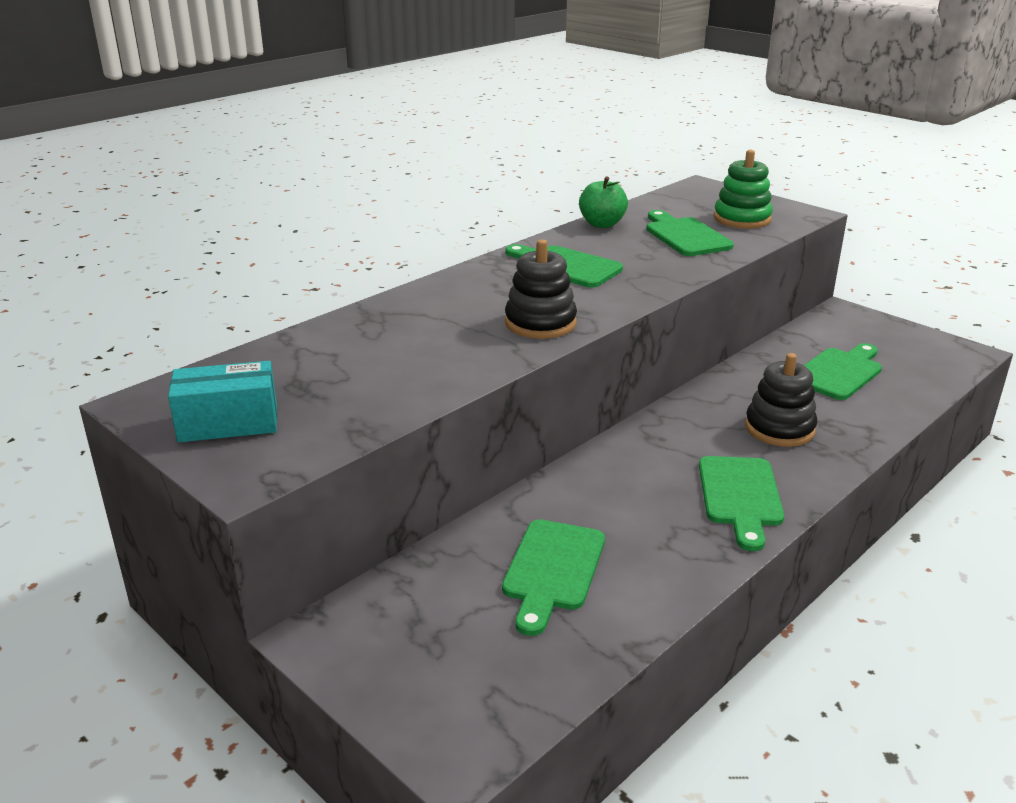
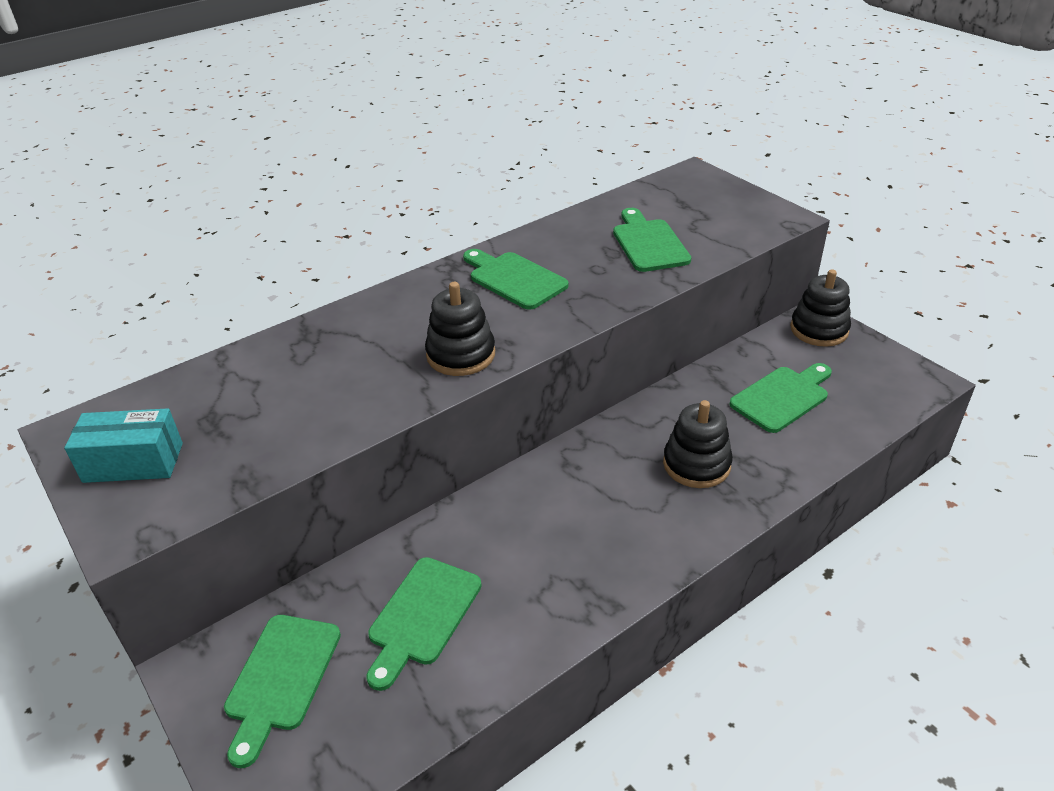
camera: 10 degrees right, 10 degrees up
green apple [579,176,628,228] -> none
green cutting board [699,456,784,551] -> green cutting board moved to [224,615,341,768]
green stacking toy [714,150,773,229] -> none
none -> black stacking toy [790,269,851,347]

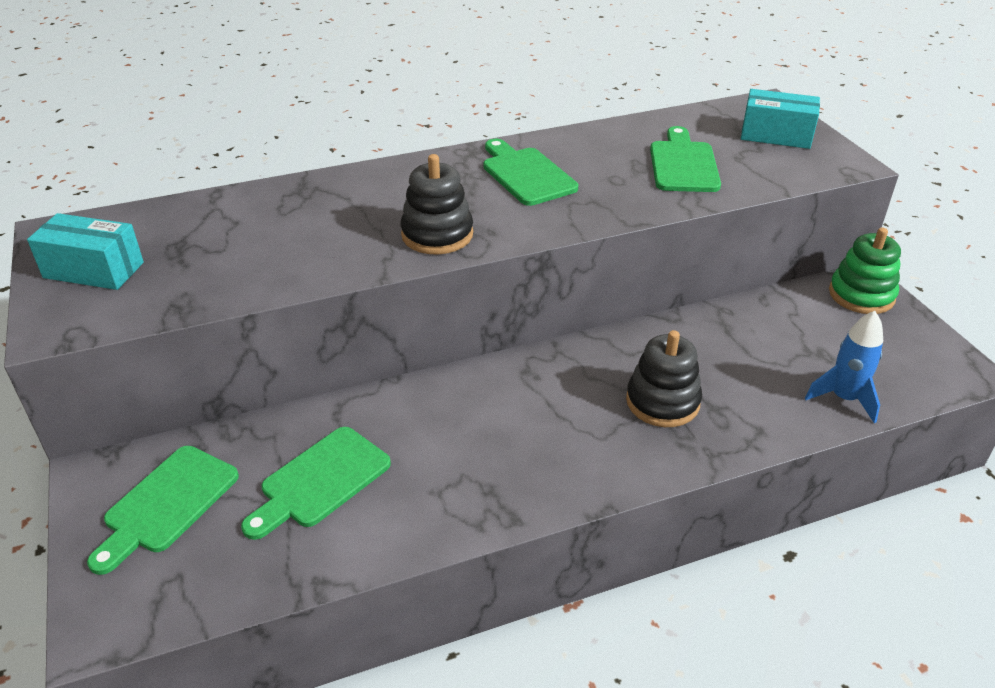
camera: 15 degrees right, 0 degrees up
green cutting board [729,363,832,433] -> none
black stacking toy [790,269,851,347] -> green stacking toy [829,227,901,314]
none -> turquoise box [741,89,820,149]
none -> blue rocket [805,311,883,423]

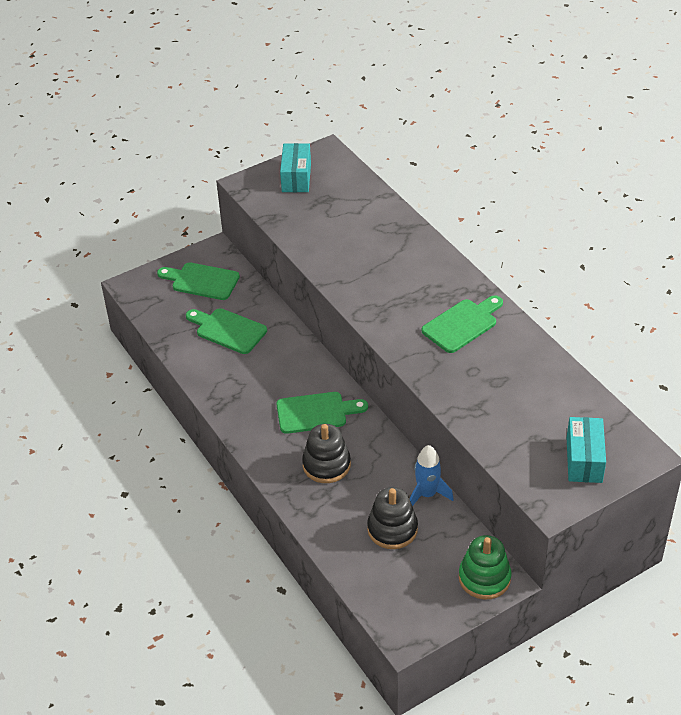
camera: 80 degrees right, 5 degrees up
black stacking toy [401,154,473,254] -> black stacking toy moved to [367,487,418,549]
green cutting board [650,126,721,192] -> green cutting board moved to [276,392,368,434]
blue rocket [805,311,883,423] -> blue rocket moved to [409,445,454,506]

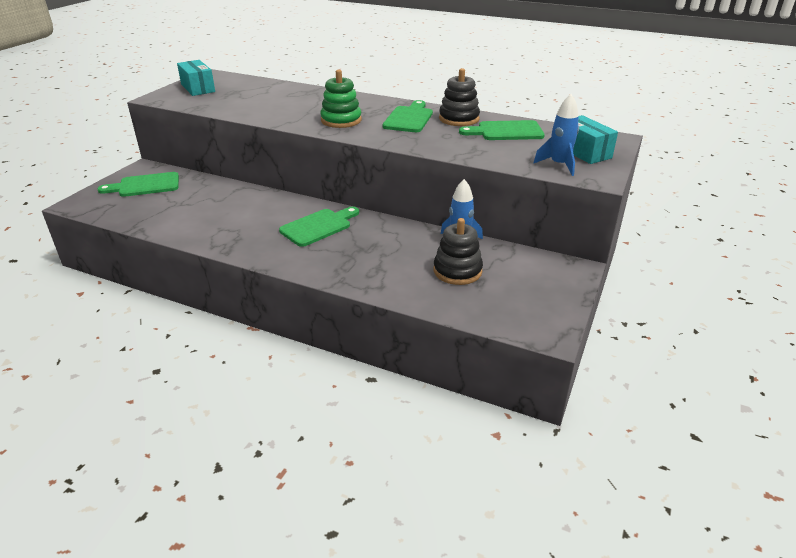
camera: 35 degrees left, 10 degrees down
green cutting board [186,308,267,354] -> green cutting board moved to [459,120,545,140]
black stacking toy [302,424,351,483] -> black stacking toy moved to [439,68,480,126]
green stacking toy [459,535,512,600] -> green stacking toy moved to [320,70,362,128]
none -> blue rocket [533,94,579,176]

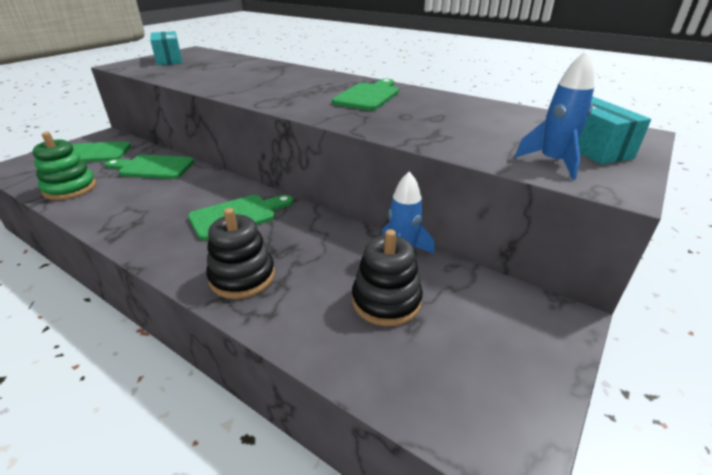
camera: 10 degrees right, 0 degrees up
green stacking toy [320,70,362,128] -> green stacking toy moved to [32,132,96,200]
black stacking toy [439,68,480,126] -> black stacking toy moved to [206,208,275,299]
green cutting board [459,120,545,140] -> green cutting board moved to [105,155,194,179]

